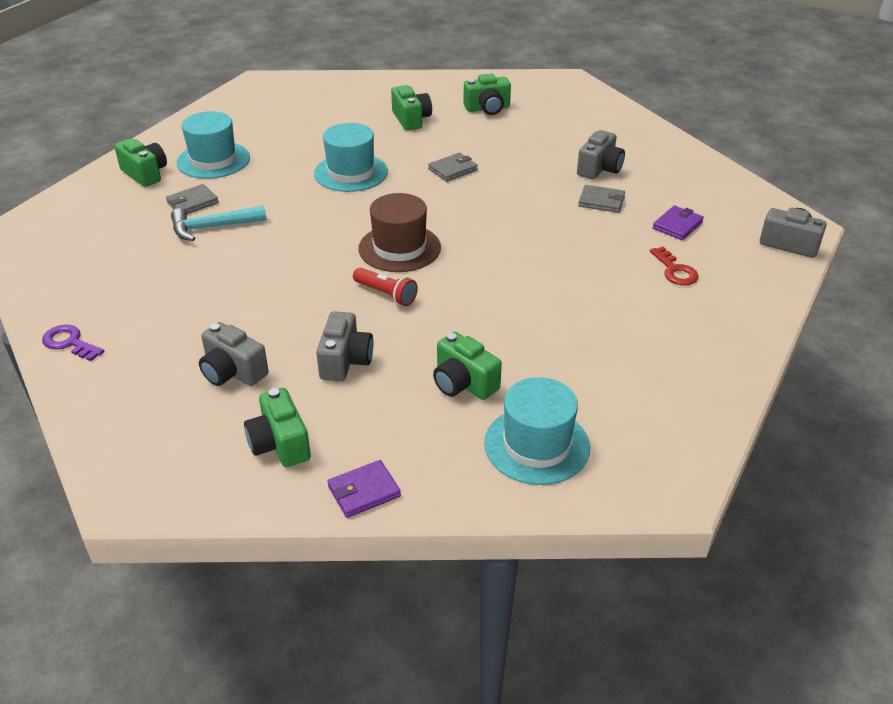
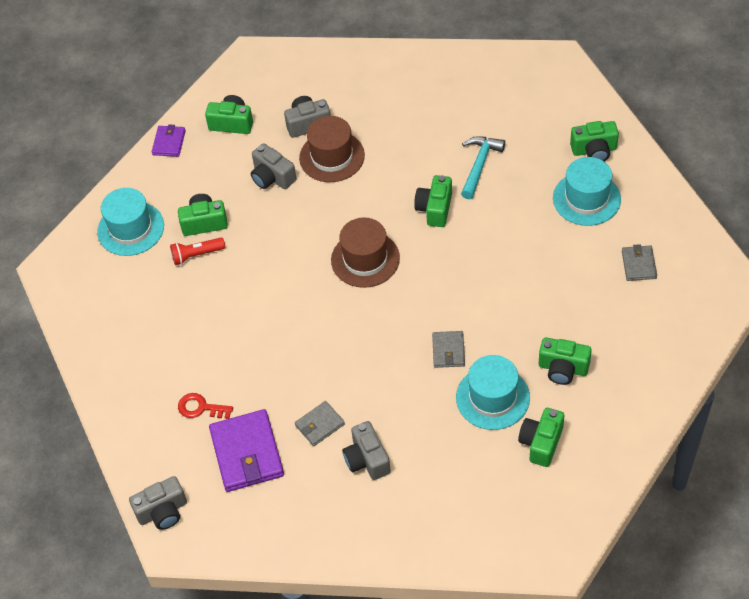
camera: 130 degrees right, 15 degrees up
purple key [42,325,104,361] -> none
grey wallet [166,184,219,214] -> grey wallet moved to [622,244,657,281]
turquoise hat [314,123,388,192] -> turquoise hat moved to [456,355,530,430]
red flashlight [353,268,418,306] -> red flashlight moved to [170,237,225,265]
purple wallet [652,206,704,240] -> purple wallet [209,409,284,492], size x1.86
none -> brown hat [299,116,365,182]
none -> green camera [414,175,452,227]

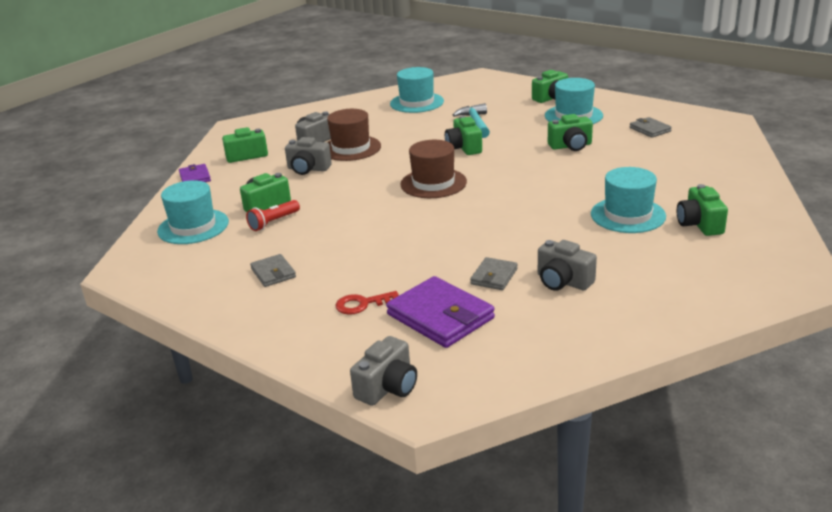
camera: 30 degrees left, 25 degrees down
grey wallet [432,331,465,368] -> grey wallet moved to [250,254,296,287]
green camera [539,337,592,385] -> green camera moved to [548,114,593,151]
none -> turquoise hat [390,67,444,113]

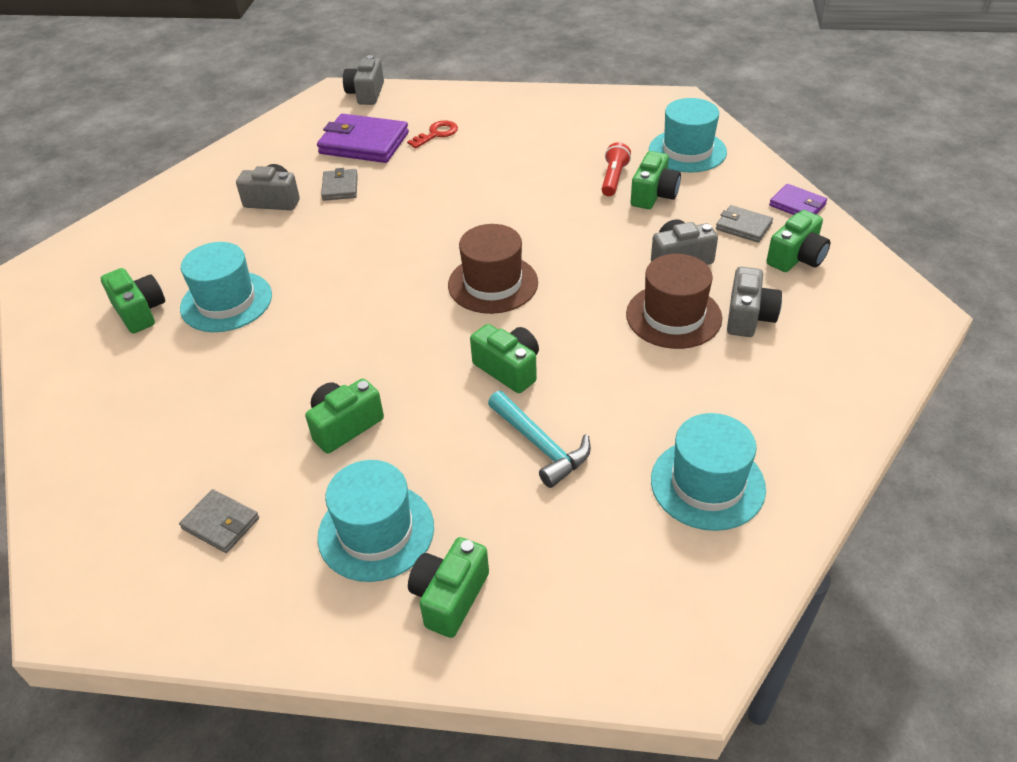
camera: 150 degrees right, 15 degrees up
grey wallet [250,254,296,287] -> grey wallet moved to [716,205,773,243]

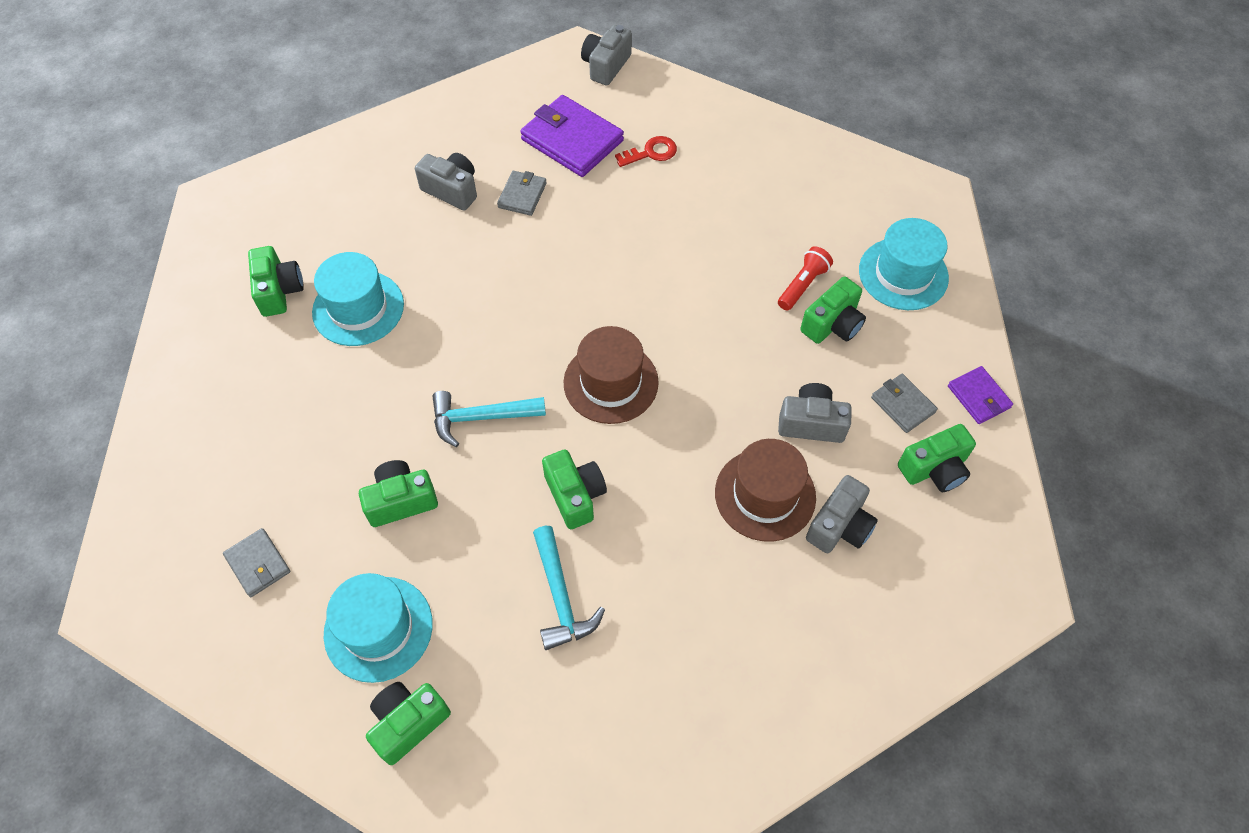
camera: 20 degrees right, 15 degrees up
turquoise hat [651,413,766,531] -> none
none -> turquoise hammer [433,391,546,447]

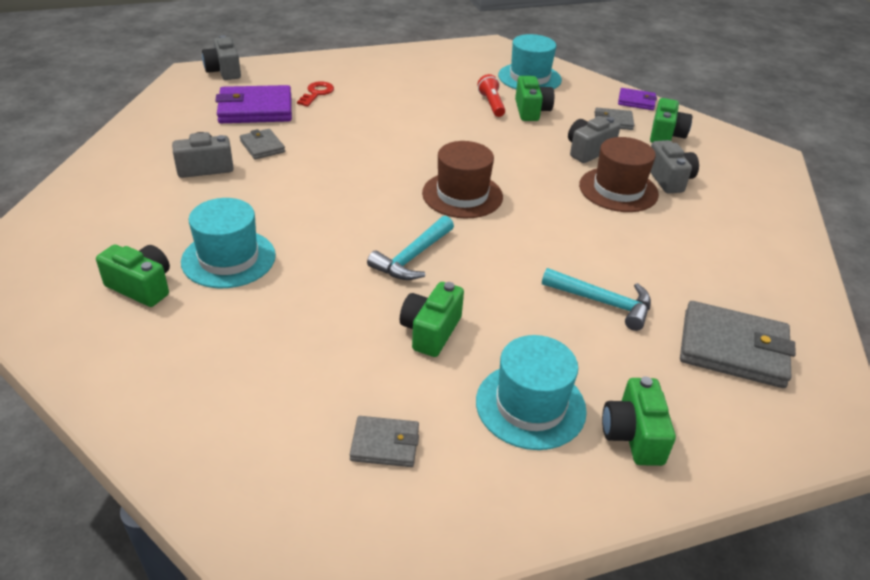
camera: 50 degrees left, 20 degrees down
green camera [542,450,607,529] -> none
none -> grey wallet [680,301,796,388]

